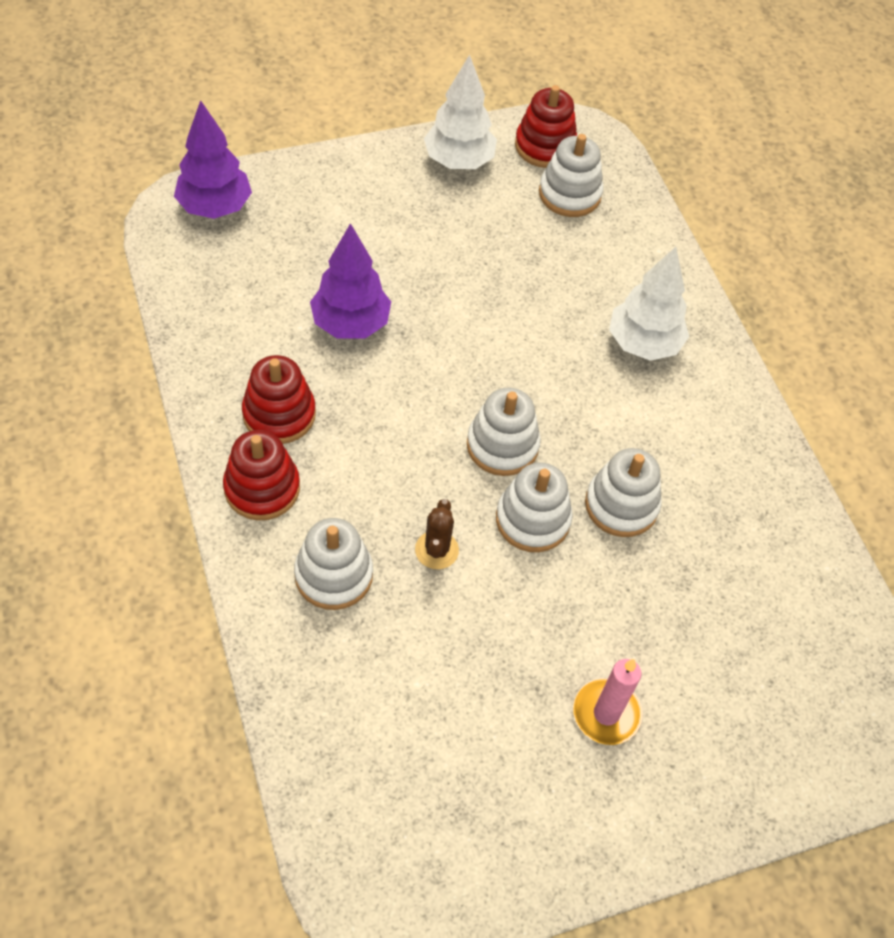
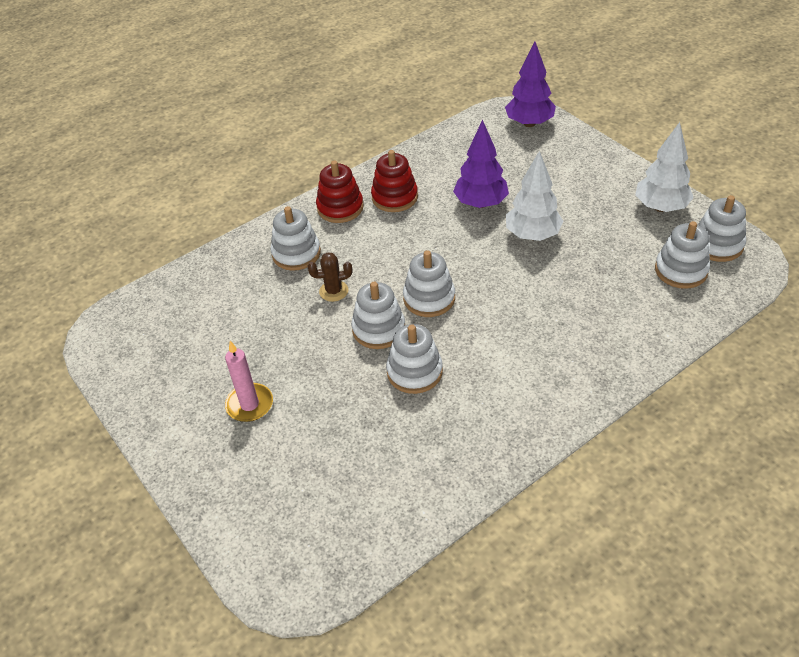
camera: 80 degrees right, 10 degrees down
red stacking toy [515,85,577,168] -> white stacking toy [698,195,746,262]
white tree [609,247,689,361] -> white tree moved to [506,151,563,241]

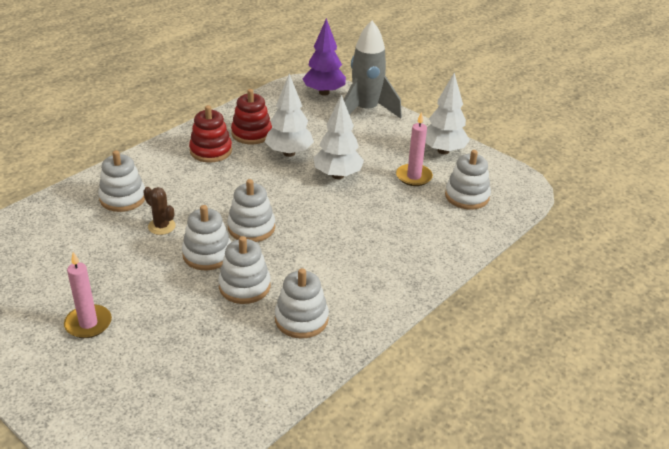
camera: 15 degrees left, 10 degrees down
brown cactus [308,252,352,302] -> brown cactus turned 60 degrees clockwise [143,187,176,235]
red stacking toy [316,160,364,223] -> red stacking toy moved to [231,89,272,144]
purple tree [453,119,509,208] -> white tree [265,74,314,157]
white stacking toy [698,195,746,262] -> white stacking toy moved to [275,268,329,338]
none -> grey rocket [344,21,402,119]
none -> pink candle [396,112,433,186]

